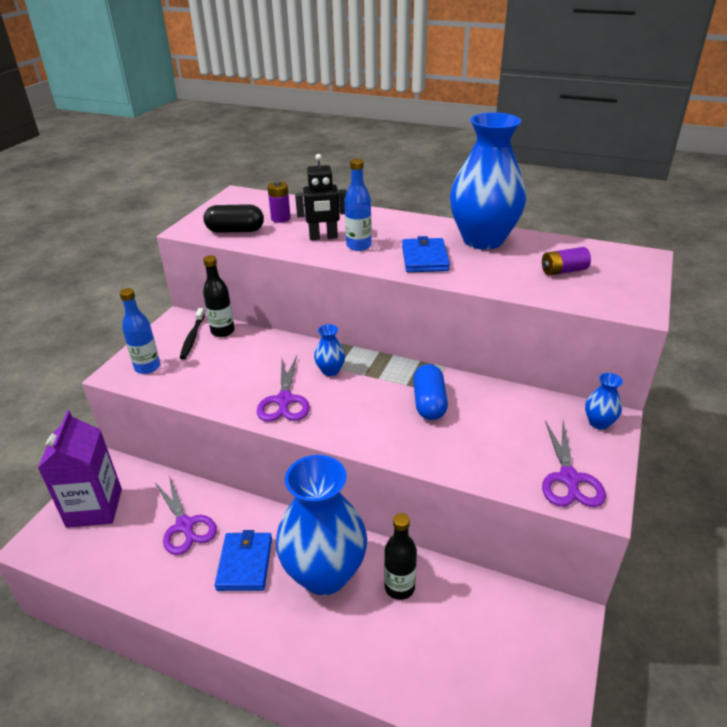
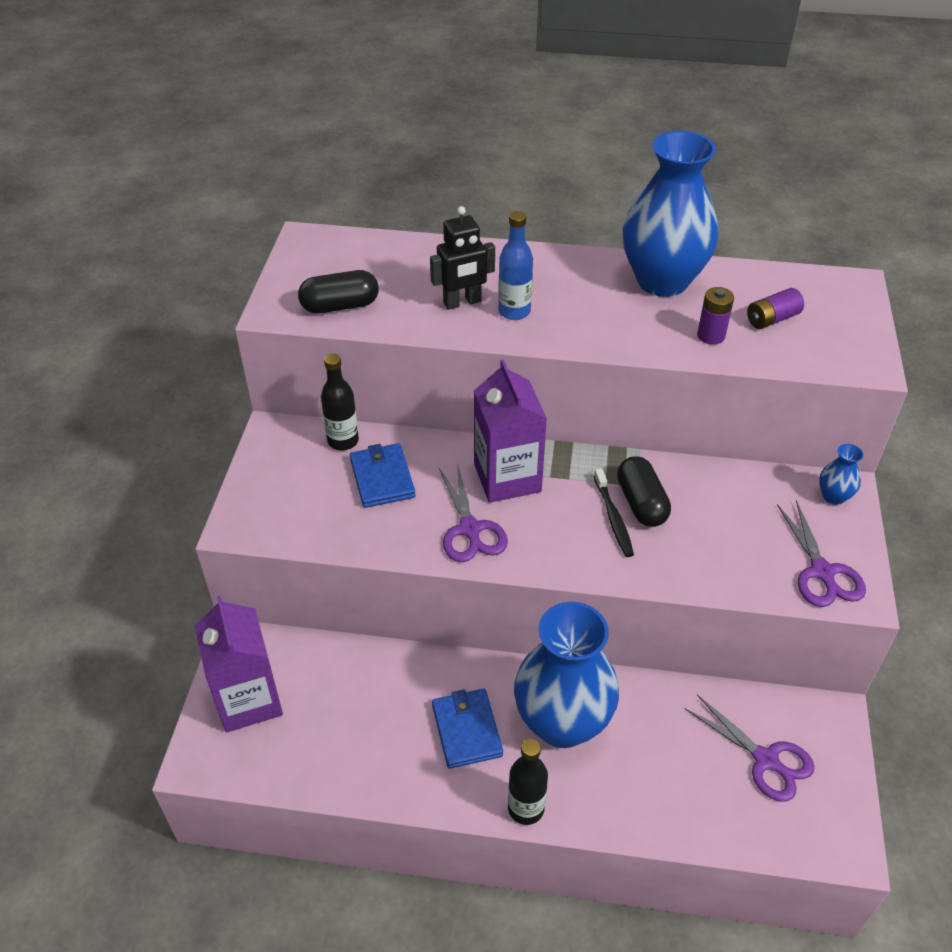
camera: 15 degrees left, 10 degrees up
blue bottle [120,288,160,374] -> none
purple scissors [155,475,217,555] -> purple scissors moved to [685,695,815,802]
black toothbrush [180,308,205,359] -> black toothbrush moved to [594,468,634,557]
purple battery [267,181,291,223] -> purple battery moved to [697,287,734,345]
blue vase [314,324,345,376] -> purple carton [474,359,547,503]
black bottle [384,513,417,600] -> black bottle moved to [508,738,548,825]
blue wallet [402,236,450,272] -> blue wallet moved to [350,443,416,508]
blue capsule [413,364,448,420] -> black capsule [617,456,671,527]

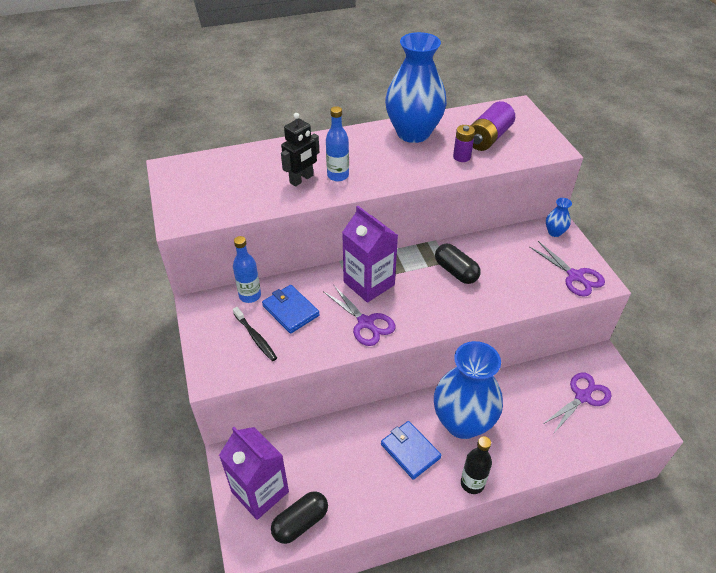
camera: 25 degrees left, 0 degrees up
black capsule [298,270,379,313] -> black capsule moved to [271,491,328,544]
black bottle [321,354,359,451] -> blue bottle [233,236,261,303]
black toothbrush [594,468,634,557] -> black toothbrush moved to [233,307,277,361]
purple scissors [685,695,815,802] -> purple scissors turned 60 degrees counterclockwise [542,372,611,434]
purple battery [747,288,804,329] -> purple battery [470,101,515,151], size x1.65

